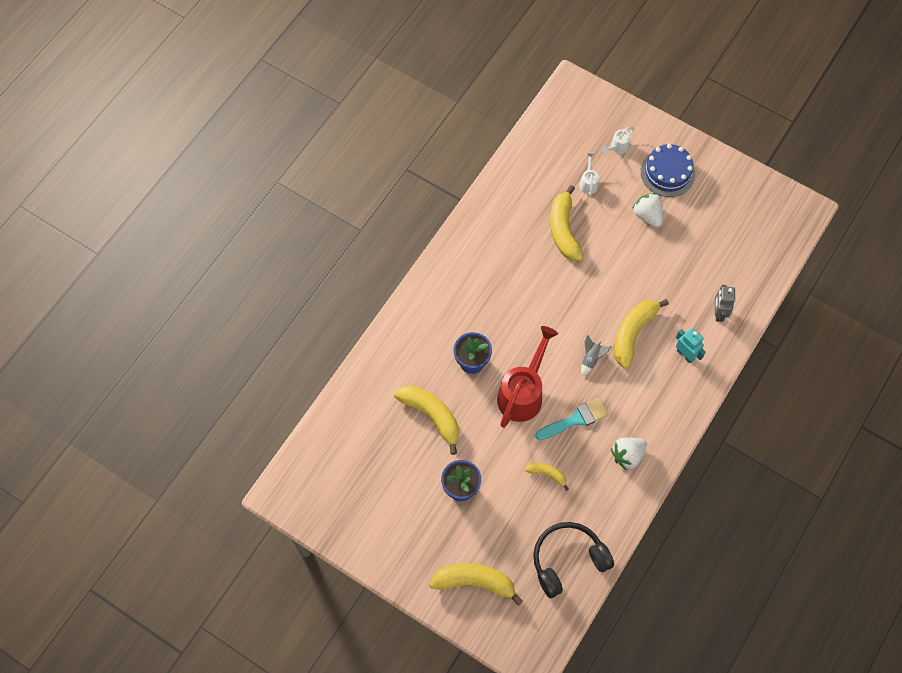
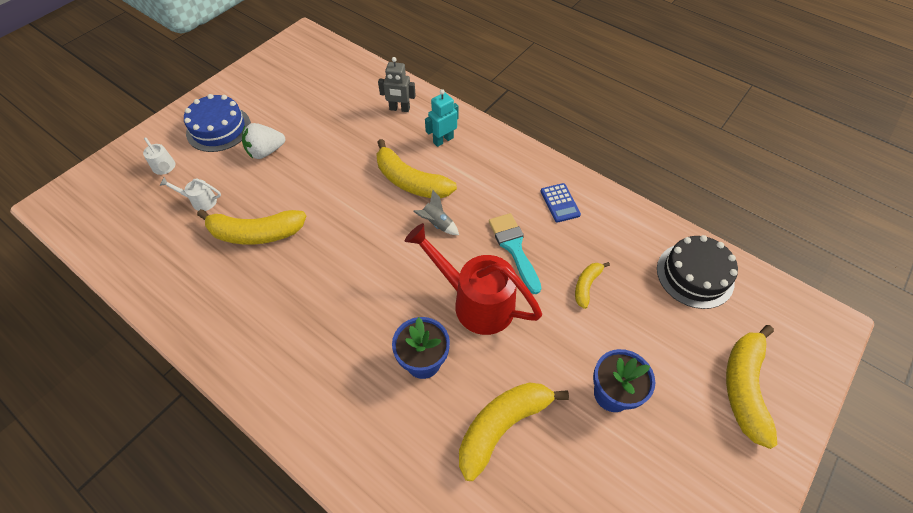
camera: 85 degrees left, 10 degrees down
black headphones [533,522,614,598] -> black cake [657,235,738,309]
white strawberry [611,438,647,470] -> blue calculator [540,183,581,223]

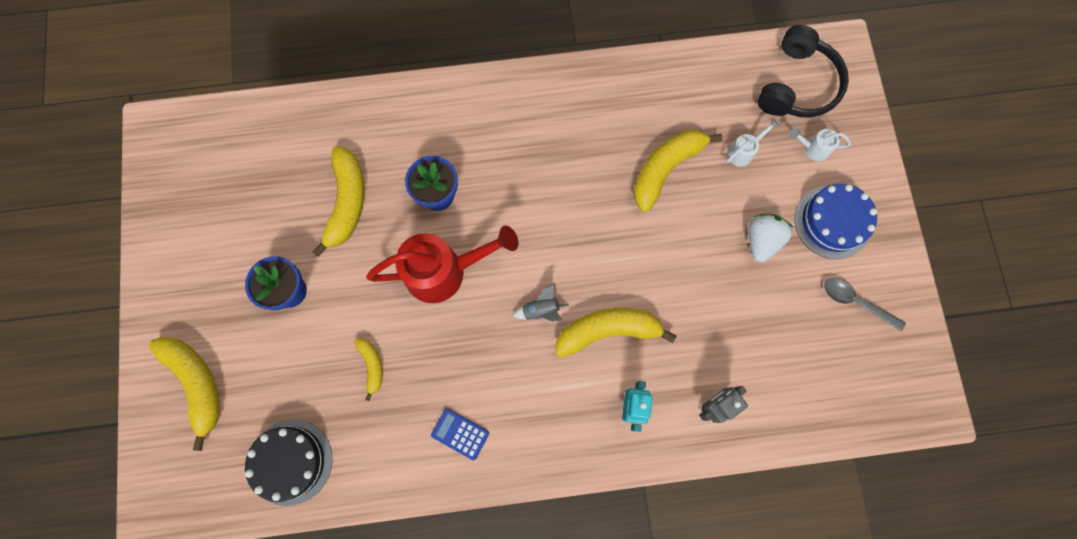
camera: 135 degrees right, 20 degrees up
turquoise brush [489,213,541,294] -> none
none -> black headphones [758,25,849,118]
none -> grey spoon [824,278,906,331]

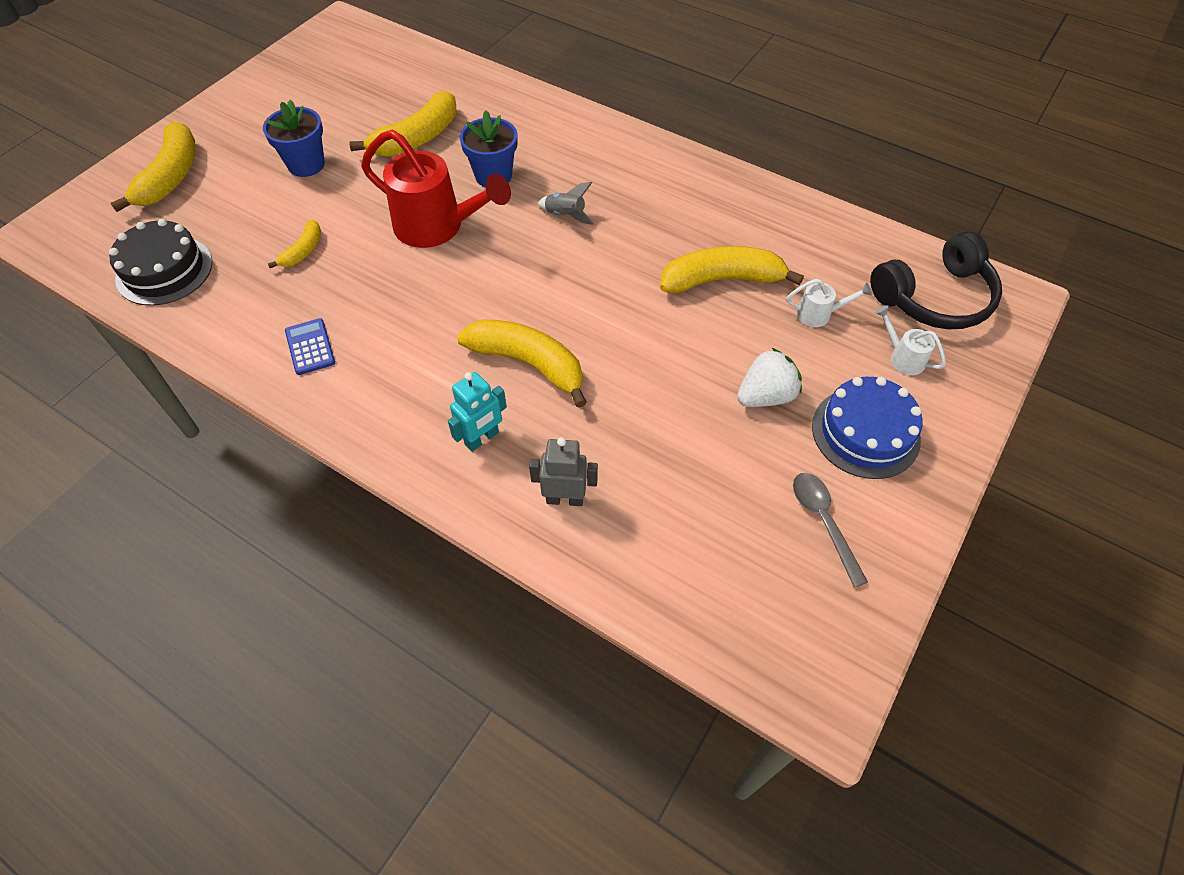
camera: 40 degrees right, 20 degrees down
grey rocket [513,284,569,322] -> grey rocket moved to [537,182,594,225]

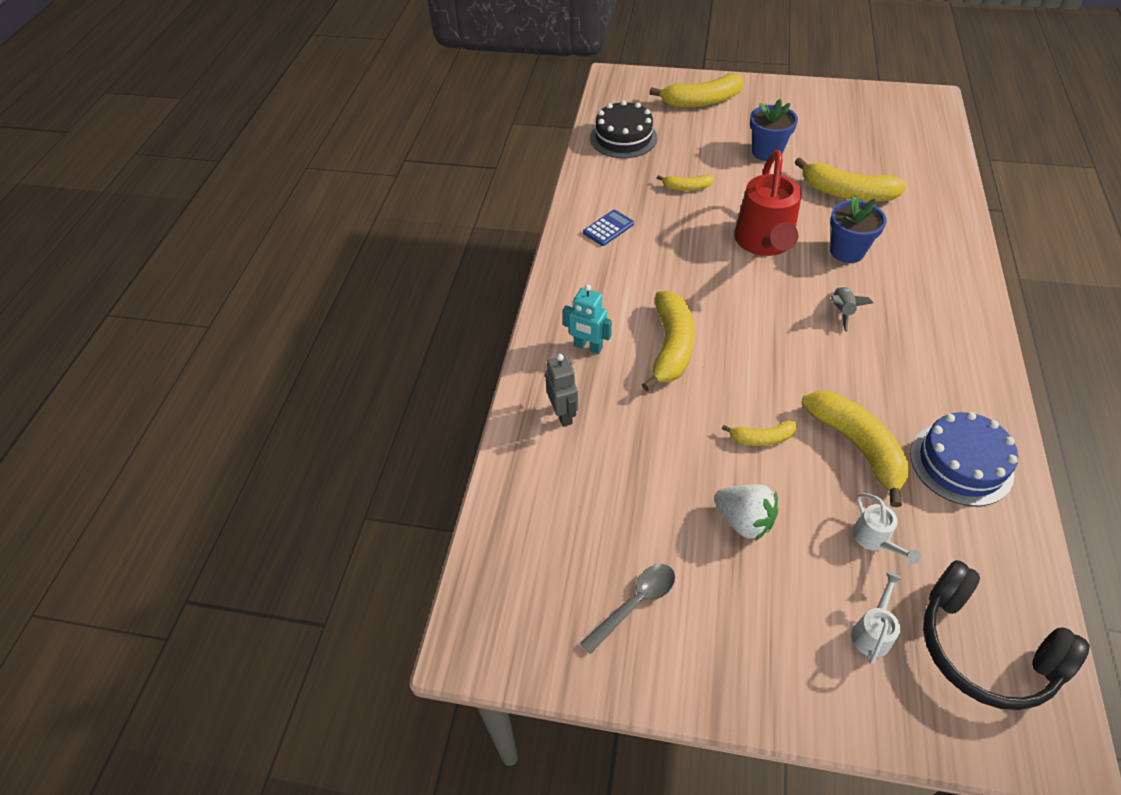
camera: 70 degrees right, 5 degrees down
blue cake [812,377,923,479] -> blue cake moved to [910,412,1018,506]
none -> yellow banana [722,420,797,446]

